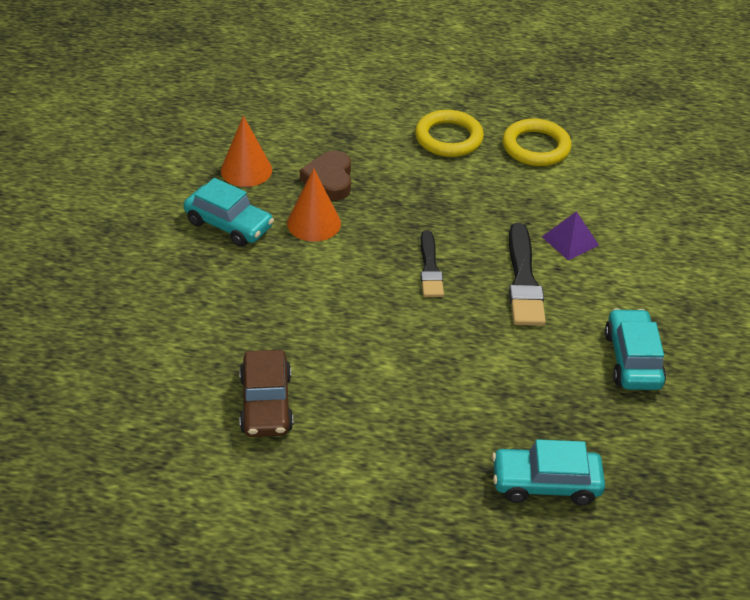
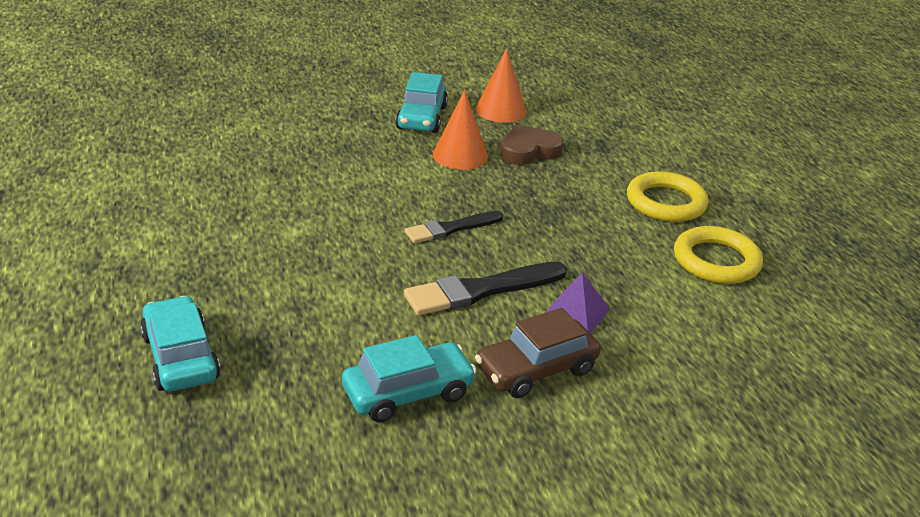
camera: 65 degrees right, 10 degrees down
brown car [239,350,293,437] -> brown car moved to [475,308,601,398]

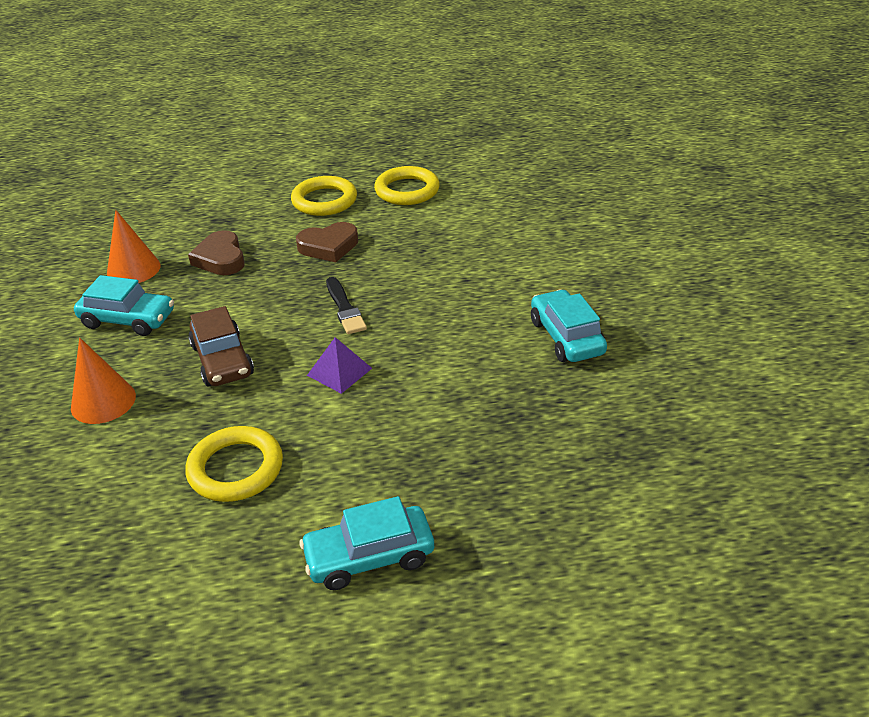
camera: 80 degrees left, 5 degrees up
turquoise car [140,296,220,391] -> turquoise car moved to [300,496,434,590]
black brush [404,262,567,315] -> none
orange cone [433,90,488,170] -> orange cone moved to [71,338,136,424]
brown car [475,308,601,398] -> brown car moved to [188,306,254,387]
purple pyramid [545,273,610,333] -> purple pyramid moved to [307,337,372,394]
none -> yellow ring [185,426,283,502]
none -> brown heart [296,222,358,262]

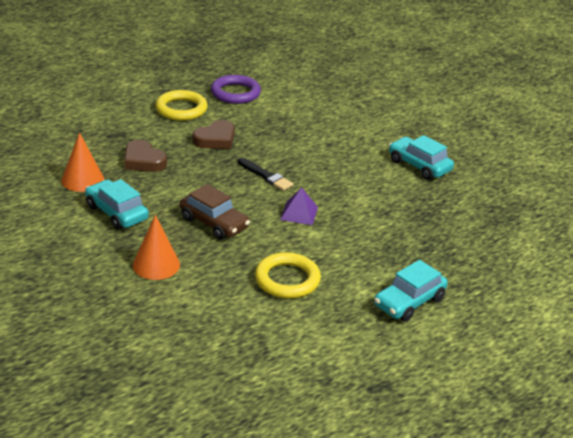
camera: 30 degrees left, 5 degrees down
turquoise car [74,275,174,336] -> turquoise car turned 120 degrees counterclockwise [85,179,149,230]
yellow ring [374,166,440,205] -> purple ring [211,75,261,104]

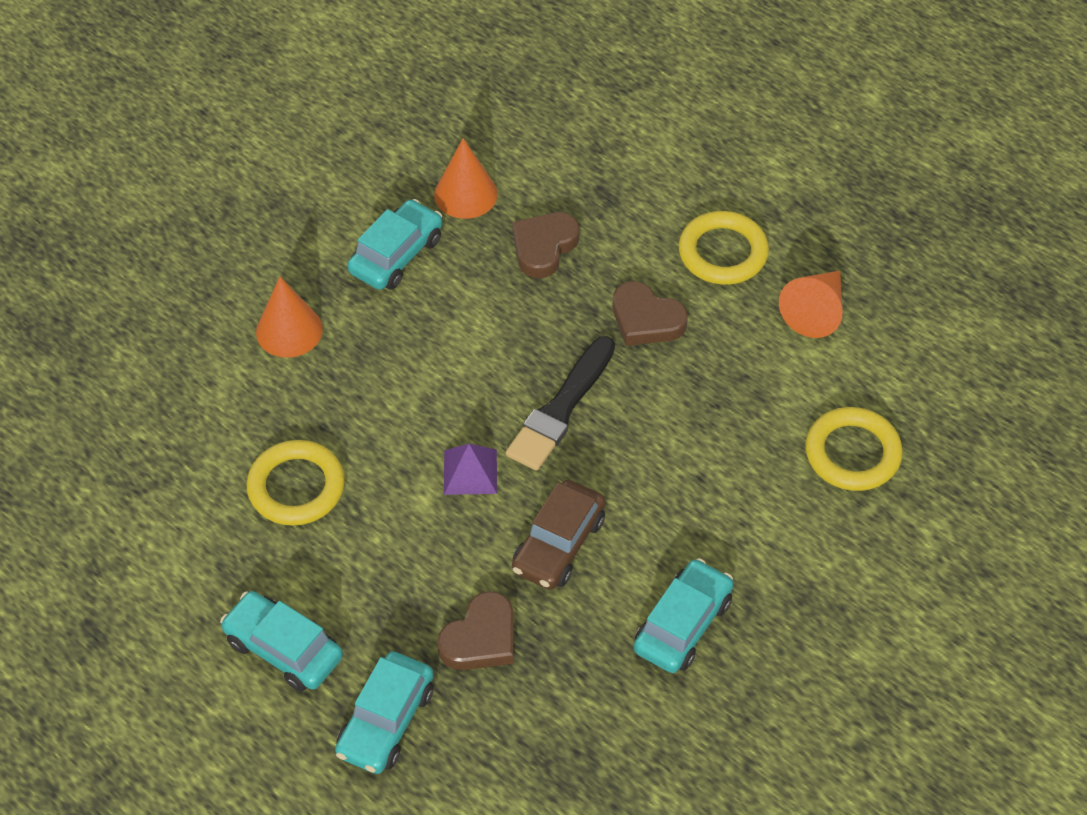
camera: 80 degrees right, 20 degrees up
brown car [180,184,250,240] -> brown car moved to [512,480,606,590]
purple ring [211,75,261,104] -> orange cone [779,271,843,338]
black brush [238,158,294,191] -> black brush [506,336,615,471], size x1.52
none -> turquoise car [335,651,434,774]
none -> brown heart [437,591,513,670]
none -> yellow ring [805,407,903,491]

